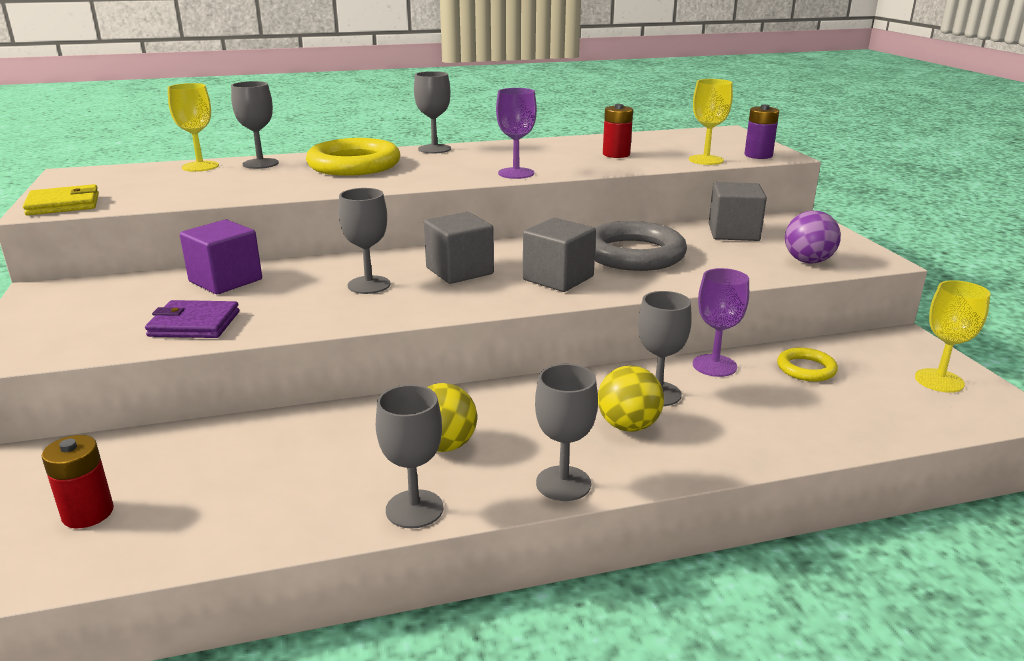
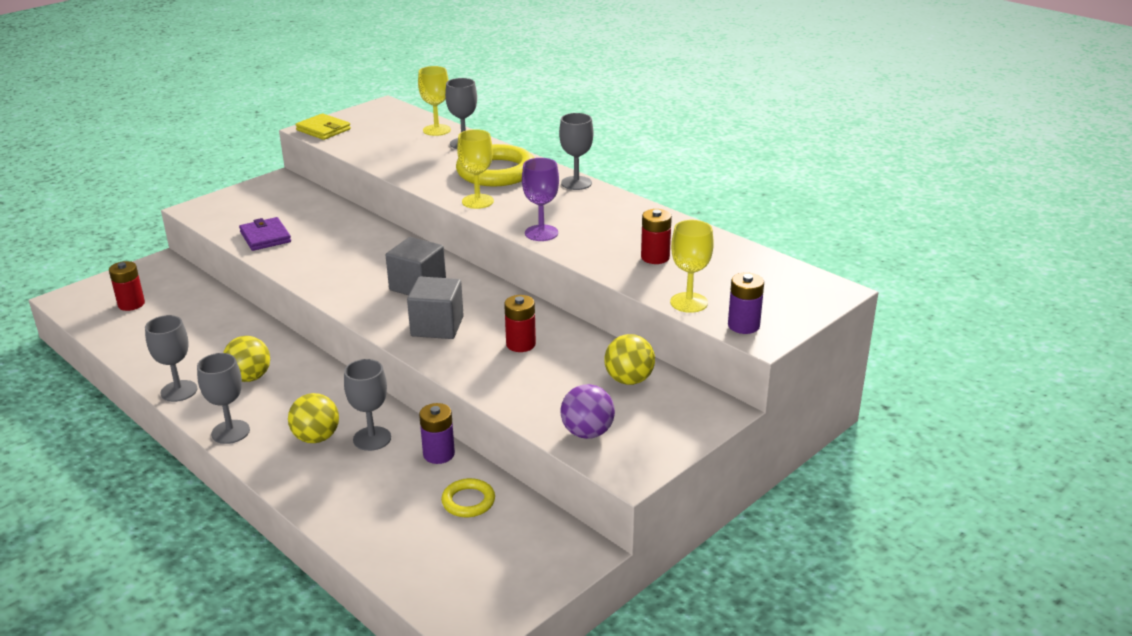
camera: 60 degrees right, 5 degrees up
purple cube [180,219,262,294] -> none
grey goblet [339,188,390,294] -> none
grey ring [594,221,687,271] -> red battery [504,295,536,352]
purple goblet [693,268,749,377] -> purple battery [419,403,455,464]
grey cube [709,182,767,241] -> yellow ball [604,334,655,385]
yellow goblet [915,280,990,393] -> yellow goblet moved to [457,129,494,209]

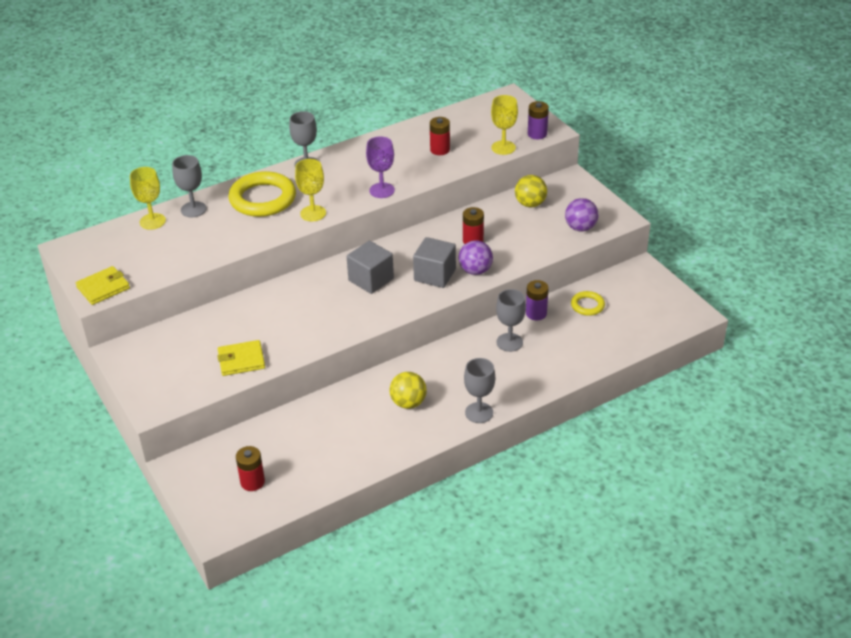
camera: 75 degrees left, 10 degrees up
grey goblet [145,315,197,402] -> none
purple wallet [239,217,291,251] -> yellow wallet [218,340,265,376]
yellow ball [288,393,339,443] -> none
none -> purple ball [459,240,493,275]

